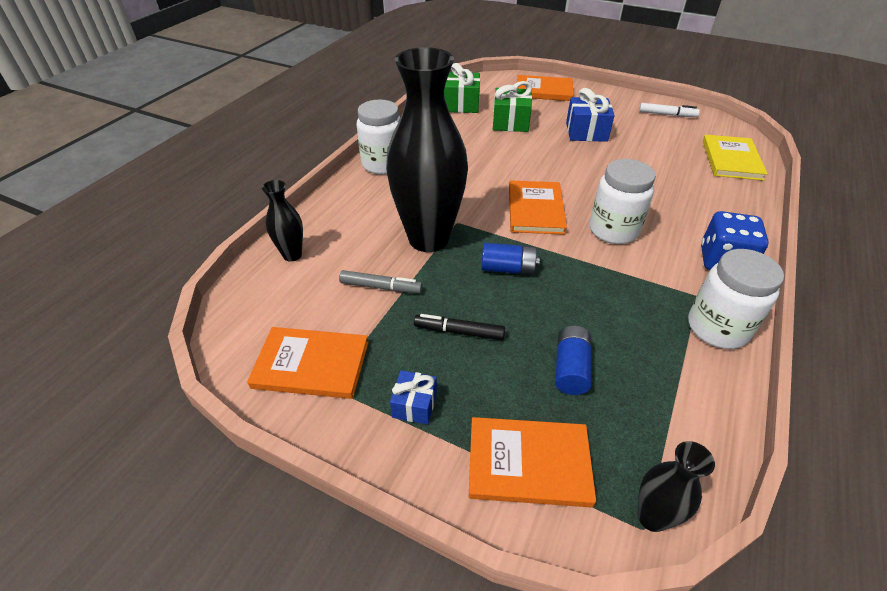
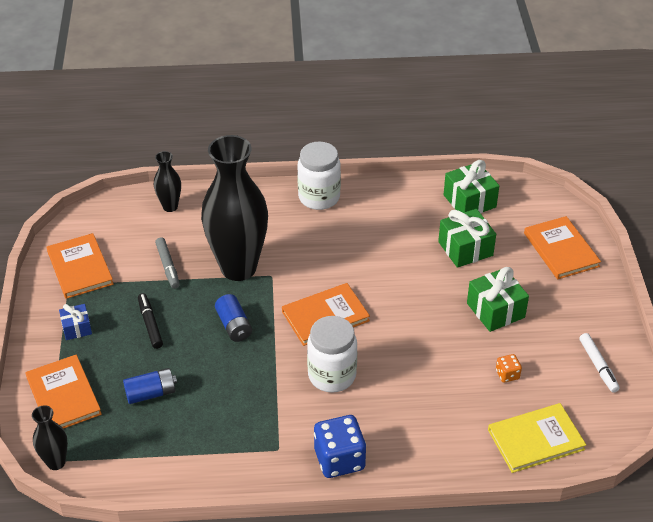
camera: 60 degrees right, 0 degrees up
blue gift [566,88,615,142] -> green gift [467,267,529,332]
white jar [688,249,784,349] -> none
none -> orange dice [496,354,522,383]

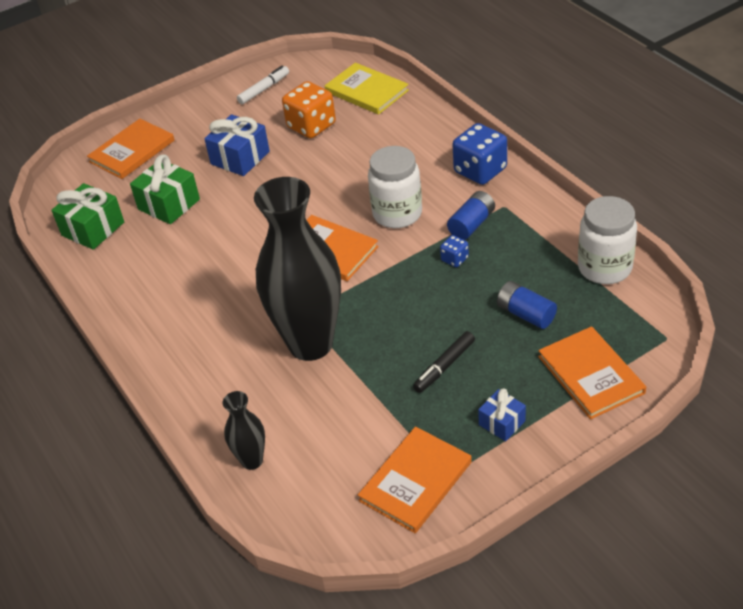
camera: 115 degrees left, 0 degrees up
orange book [25,354,102,429] -> orange book turned 60 degrees counterclockwise [538,326,646,420]
black vase [32,405,68,470] -> none
grey marker [155,237,180,289] -> none
blue battery [215,294,252,342] -> blue battery moved to [447,191,495,240]
white jar [297,141,341,210] -> white jar moved to [578,196,637,284]
green gift [467,267,529,332] -> blue gift [204,115,270,176]
orange dice [496,354,522,383] -> orange dice [282,81,336,138], size x2.06
none -> blue dice [440,235,469,267]

